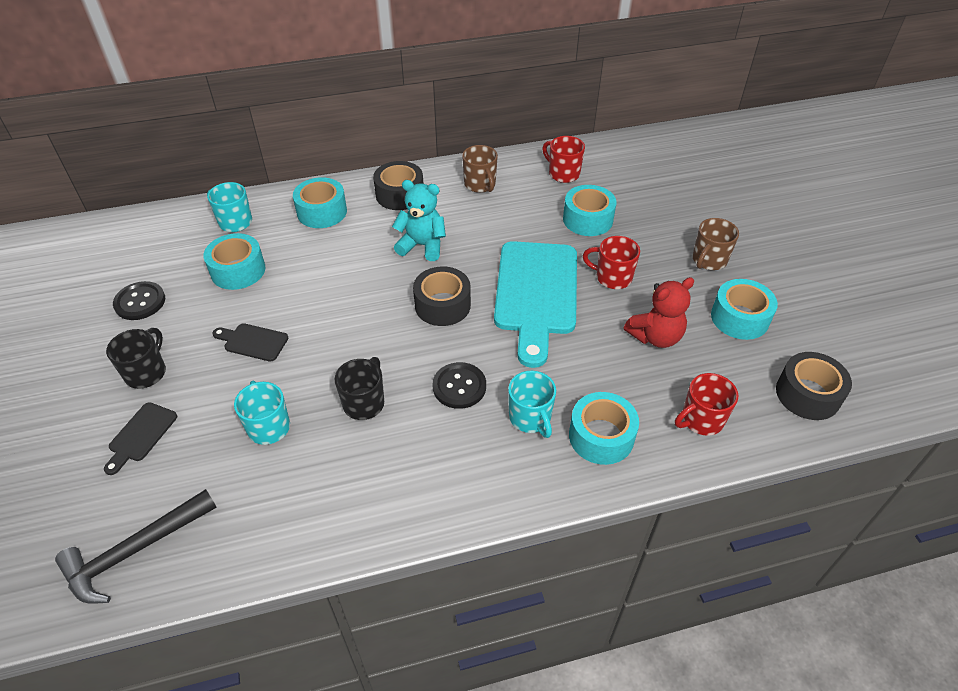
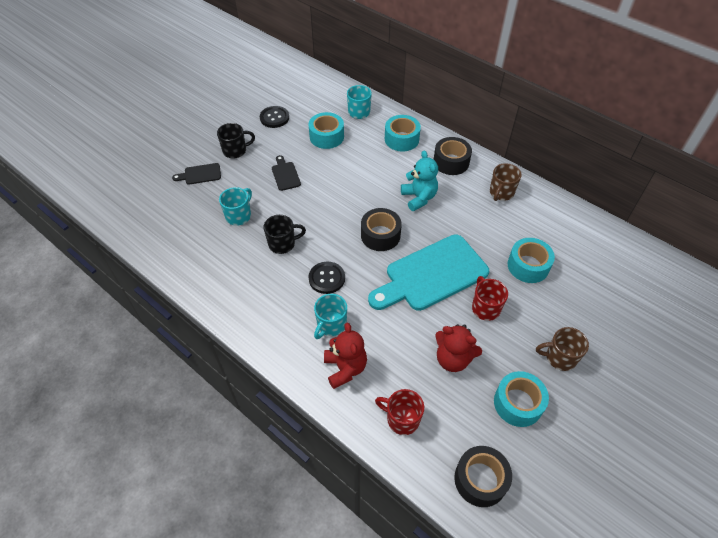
camera: 55 degrees right, 5 degrees up
black hammer [55,489,217,604] -> none
red mug [542,136,585,183] -> none
turquoise tape [569,392,639,465] -> red teddy bear [324,322,367,389]

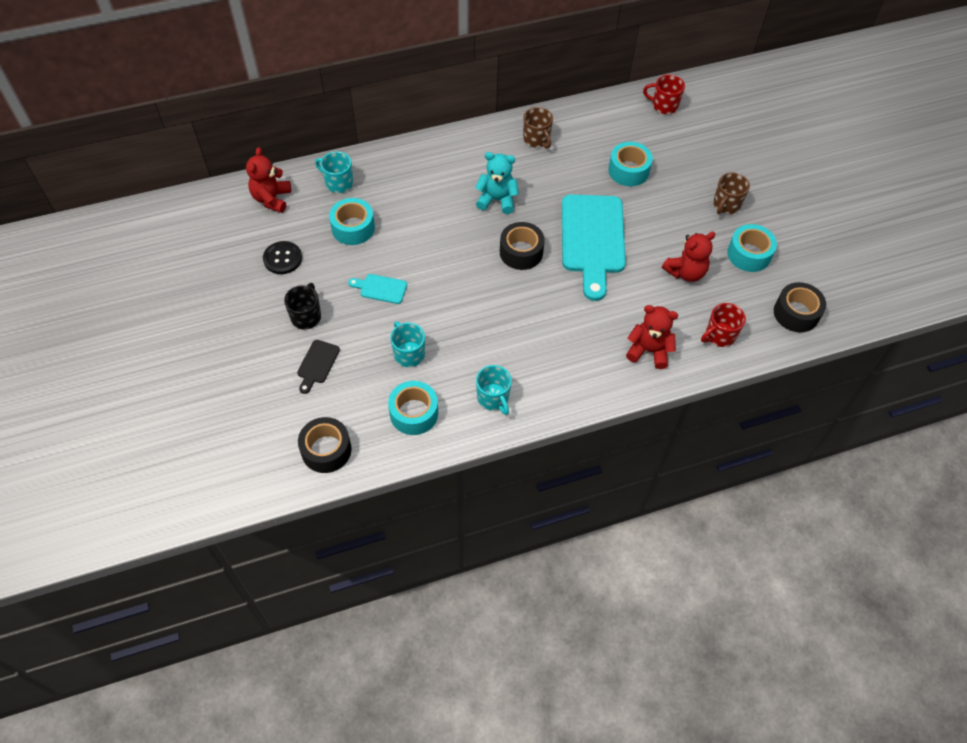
camera: 60 degrees left, 5 degrees up
black mug [263,215,306,254] -> none
black cutting board [272,155,301,191] -> turquoise cutting board [348,274,407,304]
black button [309,262,345,294] -> none
turquoise mug [314,294,347,339] -> turquoise mug moved to [476,365,512,415]
turquoise tape [385,115,421,151] -> turquoise tape moved to [388,381,438,435]
black tape [434,137,472,175] -> black tape moved to [298,417,352,473]
red mug [472,276,508,321] -> red mug moved to [643,75,685,114]
none -> red teddy bear [246,147,291,213]

